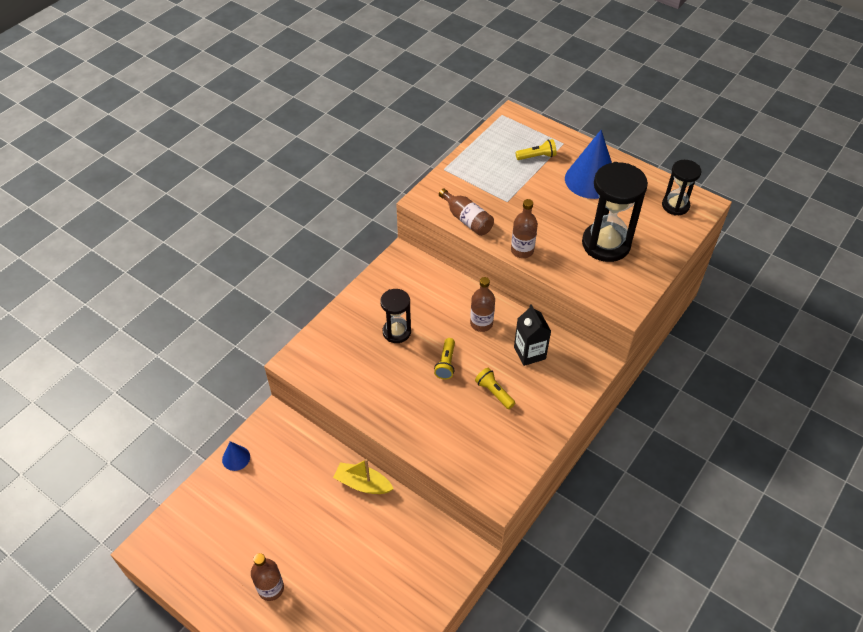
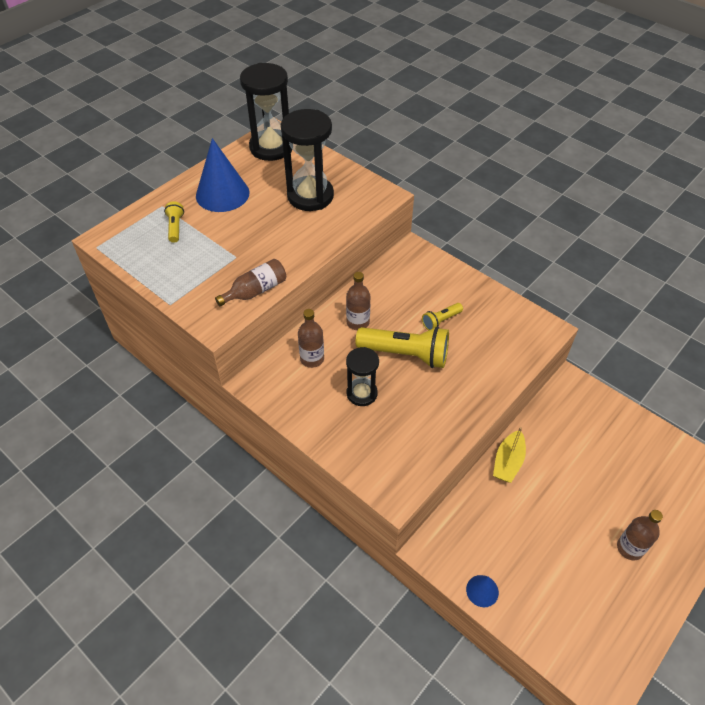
camera: 85 degrees left, 0 degrees up
yellow flashlight [434,338,455,380] -> yellow flashlight [355,326,449,368], size x2.01
brown bottle [511,199,538,258] -> brown bottle moved to [298,309,324,368]
black carton [514,304,551,366] -> none
black hourglass [662,160,701,216] -> black hourglass [240,63,292,161], size x1.71

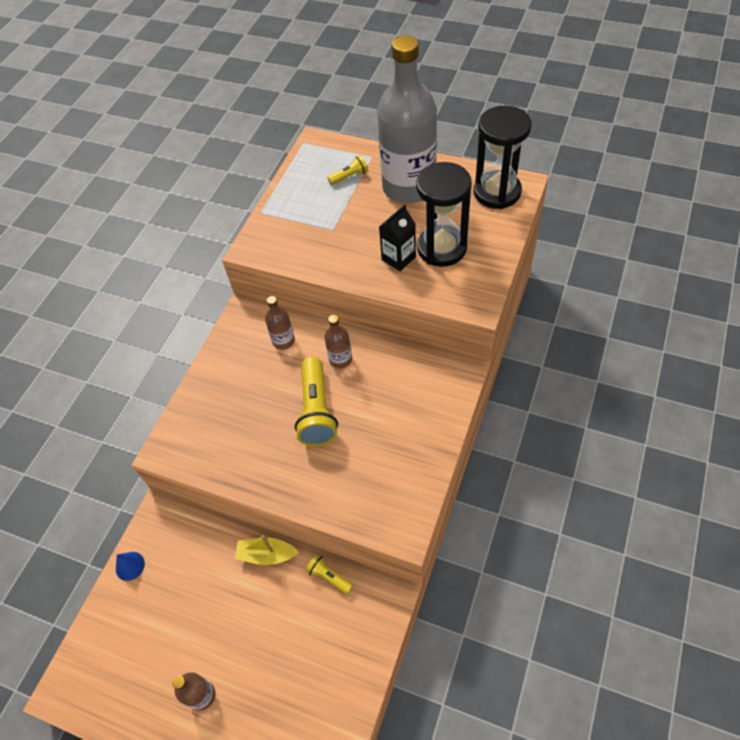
camera: 75 degrees right, 5 degrees up
blue cone [196,138,249,212] -> grey bottle [377,35,437,203]
brown bottle [215,259,286,306] -> none
black hourglass [346,347,379,406] -> none
yellow flashlight [422,303,463,330] -> yellow flashlight moved to [306,554,353,595]
none -> black carton [379,205,416,271]

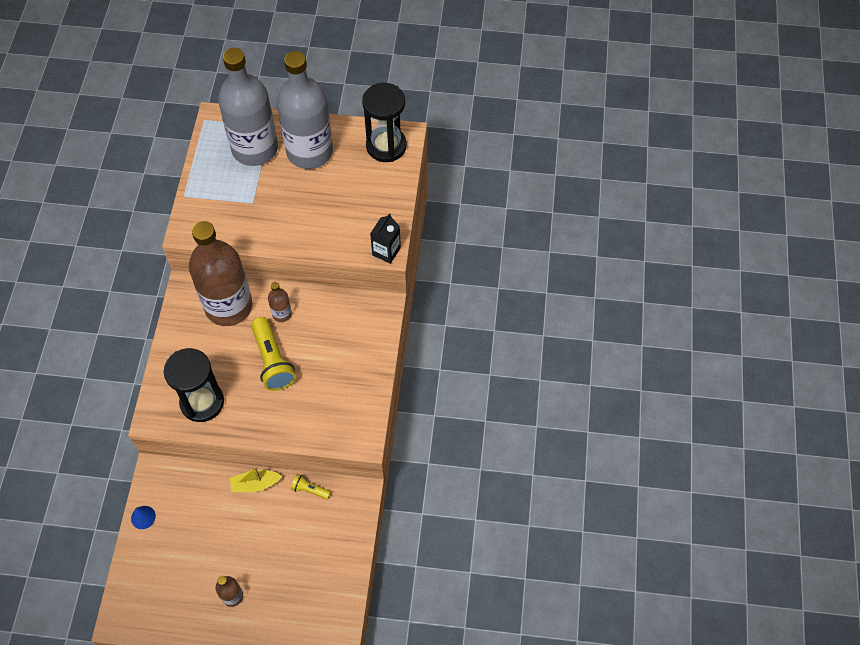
camera: 20 degrees left, 5 degrees up
brown bottle [265,296,295,350] -> brown bottle [189,221,253,326], size x2.44
yellow flashlight [327,155,368,185] -> grey bottle [218,48,278,166]
black carton [379,205,416,271] -> black carton moved to [370,213,401,264]
black hourglass [416,162,472,267] -> black hourglass moved to [164,348,224,422]

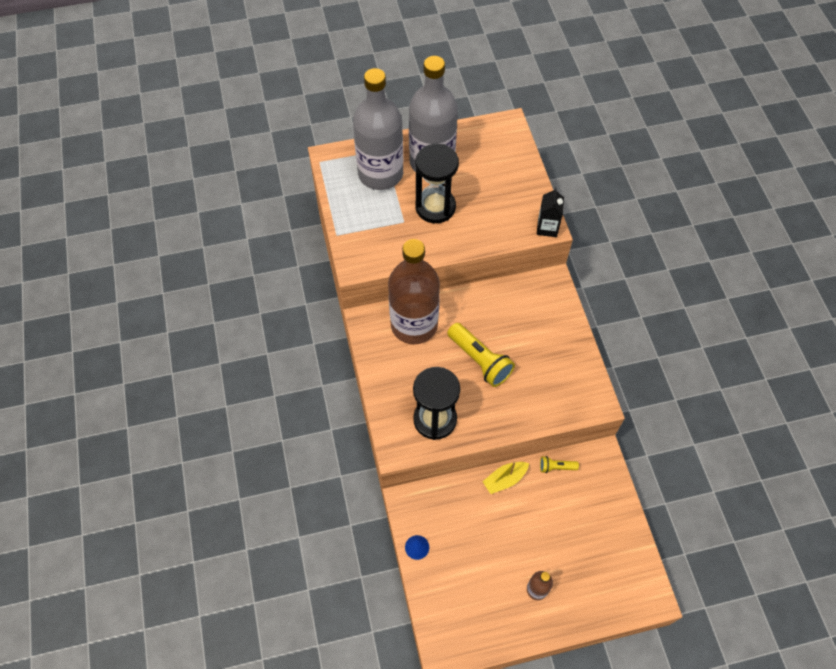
camera: 20 degrees left, 0 degrees up
brown bottle [268,282,292,322] -> none
black hourglass [362,83,407,162] -> black hourglass moved to [415,144,459,223]

